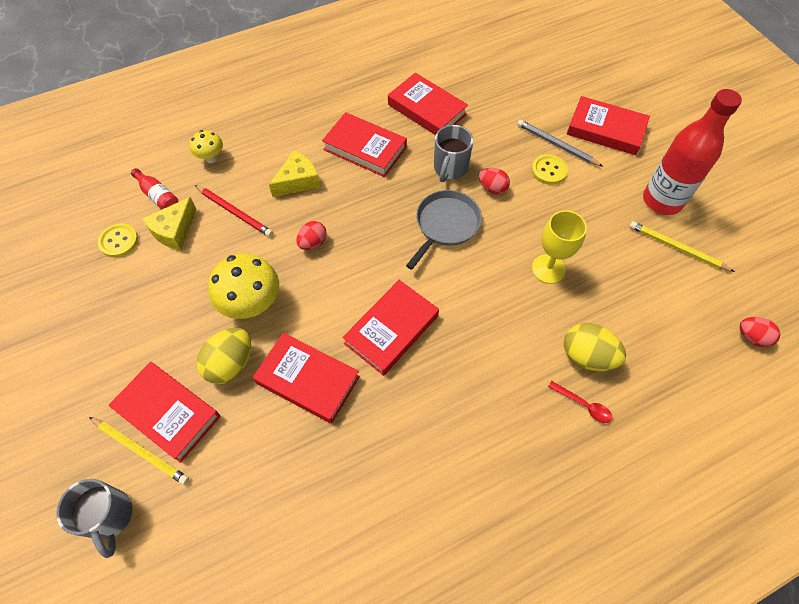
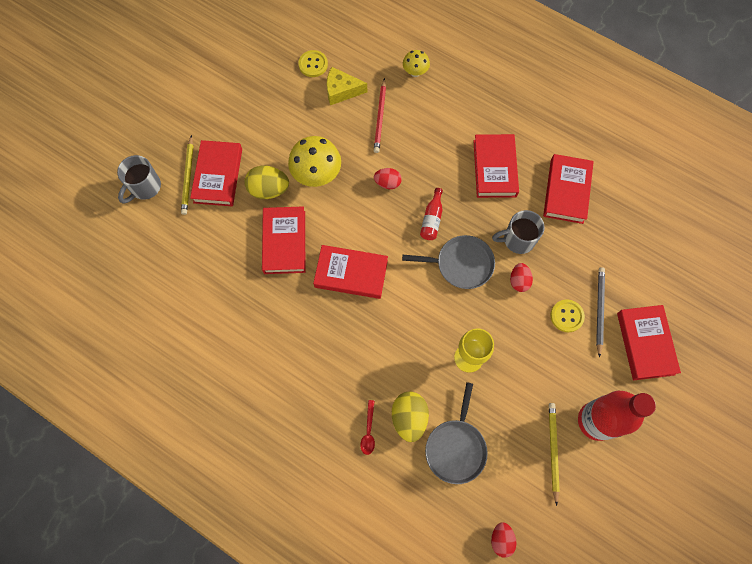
camera: 60 degrees right, 10 degrees up
red bottle [131,168,178,210] -> red bottle moved to [420,188,443,240]
yellow cheese [269,150,320,197] -> none
none -> grey pan [425,382,488,484]

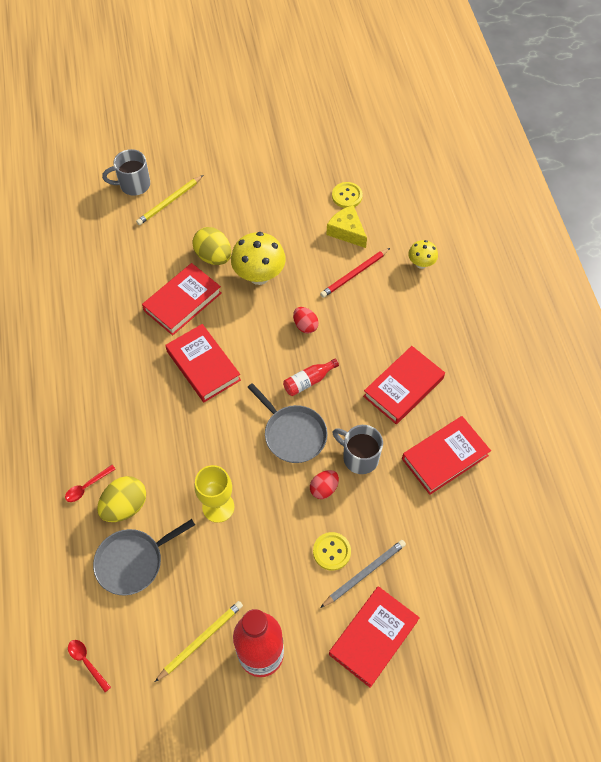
camera: 45 degrees right, 10 degrees down
red book [190,140,242,206] -> none
red egg [491,522,516,558] -> red spoon [68,640,111,692]

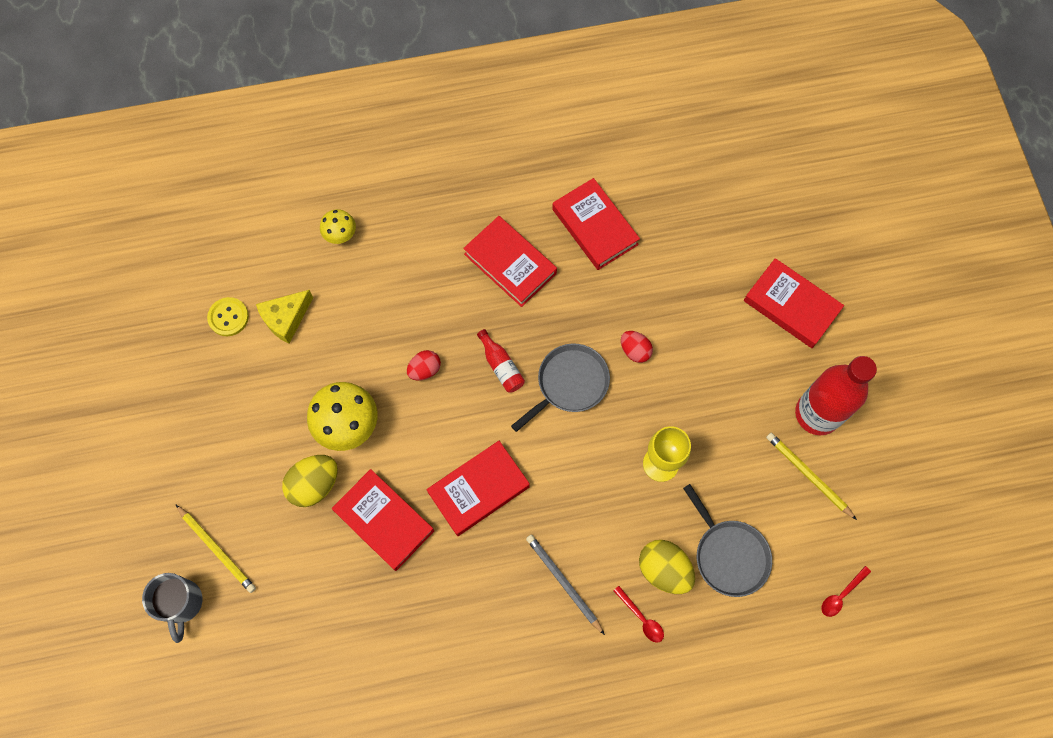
camera: 90 degrees left, 10 degrees up
yellow button [313,532,351,571] -> none
red pencil [320,248,390,298] -> none
grey pencil [320,540,406,608] -> grey pencil moved to [526,535,605,635]
grey mug [332,425,383,474] -> none

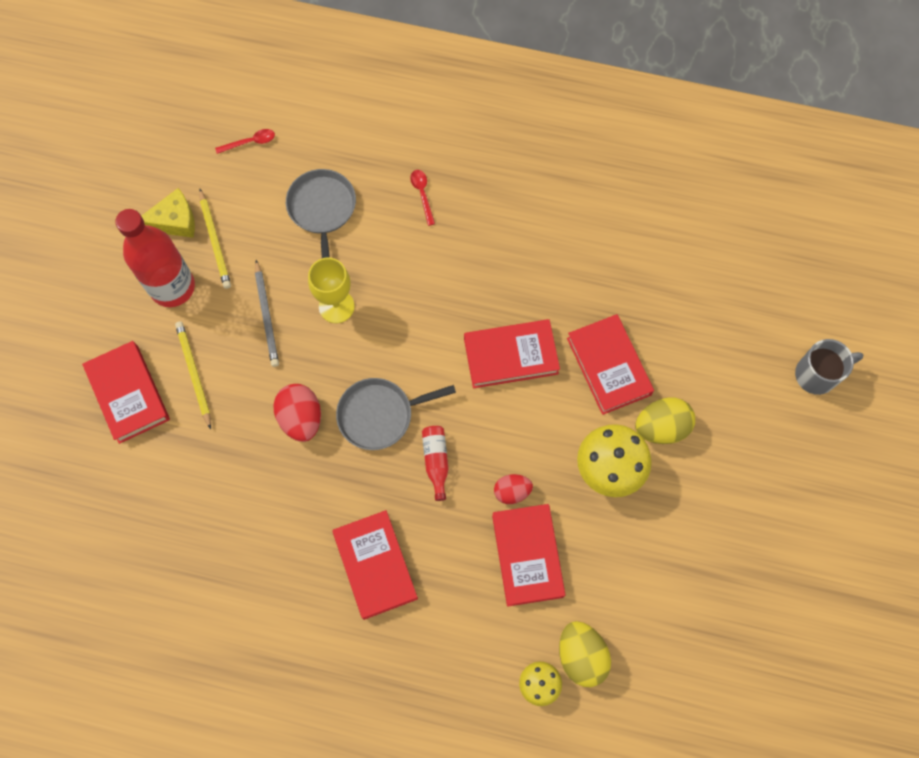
camera: 155 degrees left, 0 degrees up
grey mug [142,573,202,643] -> grey mug turned 60 degrees clockwise [795,339,864,395]
yellow pencil [176,505,256,593] -> yellow pencil moved to [175,321,211,429]
yellow button [207,297,249,336] -> none
yellow cheese [256,290,313,344] -> yellow cheese moved to [141,188,195,238]
grey pencil [526,535,605,635] -> grey pencil moved to [255,260,279,367]
red book [552,178,640,270] -> red book moved to [492,504,565,607]
red egg [621,331,653,363] -> red egg [274,384,321,442], size x1.58
yellow egg [639,540,695,594] -> yellow egg moved to [559,621,611,687]

